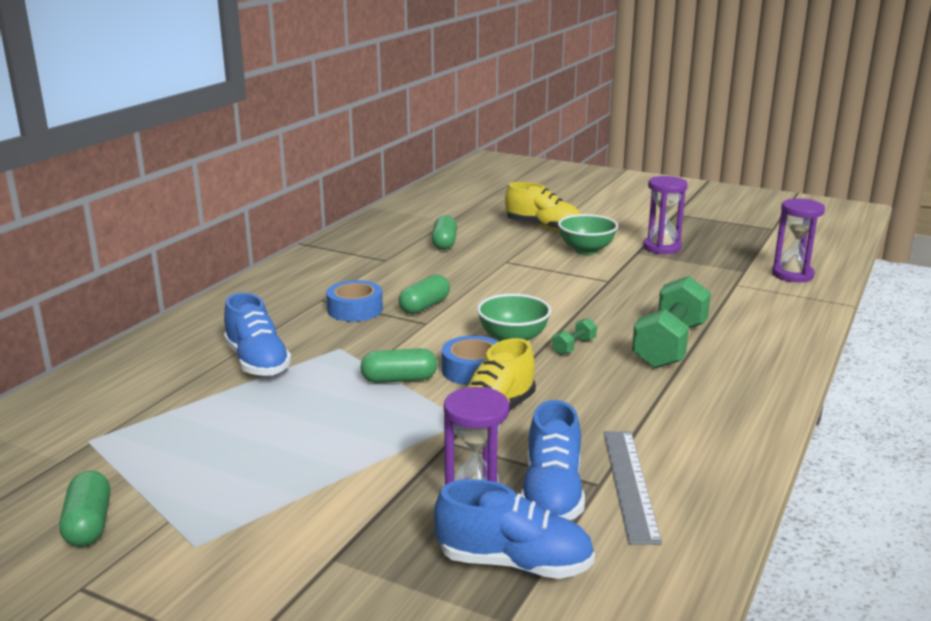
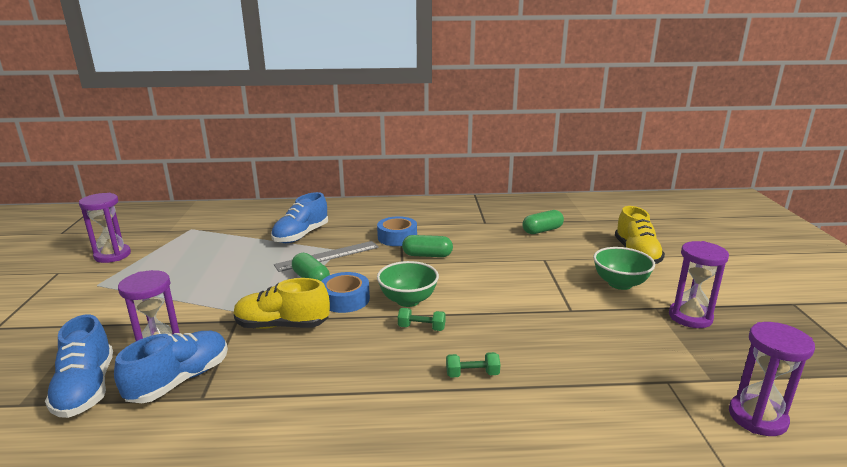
camera: 60 degrees right, 0 degrees up
green capsule [59,471,110,547] -> purple hourglass [79,193,131,263]
blue shoe [521,400,585,520] -> blue shoe turned 150 degrees clockwise [114,331,228,403]
grey ruler [603,431,662,545] -> grey ruler moved to [274,241,379,272]
green dumbbell [632,276,711,369] -> green dumbbell [446,352,500,378], size x0.43

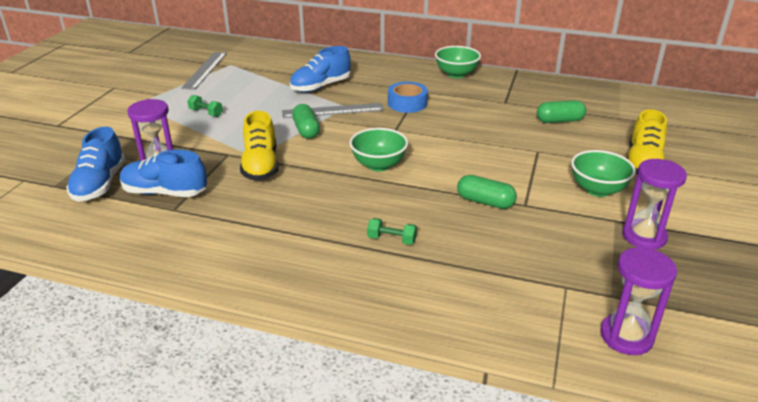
camera: 20 degrees right, 10 degrees up
purple hourglass [79,193,131,263] -> none
blue shoe [114,331,228,403] -> blue shoe turned 135 degrees counterclockwise [120,150,207,197]
yellow shoe [234,278,330,329] -> yellow shoe turned 120 degrees counterclockwise [240,111,279,181]
blue tape [322,272,370,313] -> none
green dumbbell [398,308,446,331] -> green dumbbell moved to [187,95,223,117]
green capsule [402,235,453,257] -> green capsule moved to [457,175,517,209]
none -> grey ruler [181,52,227,90]
none -> green bowl [435,46,481,78]

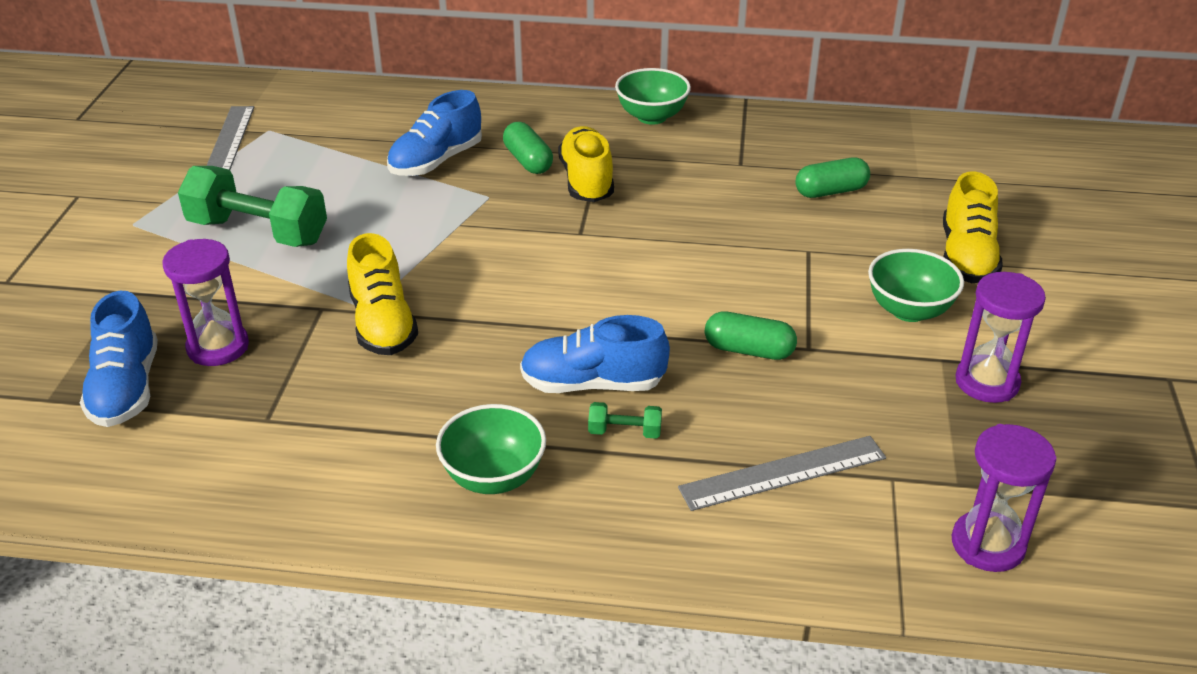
camera: 10 degrees left, 5 degrees up
blue shoe [120,150,207,197] -> blue shoe moved to [520,315,670,393]
green dumbbell [187,95,223,117] -> green dumbbell [178,166,327,247], size x2.33
grey ruler [282,103,384,118] -> grey ruler moved to [678,436,886,511]
green capsule [292,104,320,139] -> green capsule moved to [503,122,553,174]
green bowl [349,128,408,171] -> green bowl moved to [436,404,546,494]
blue tape [388,82,428,113] -> yellow shoe [558,126,614,202]

